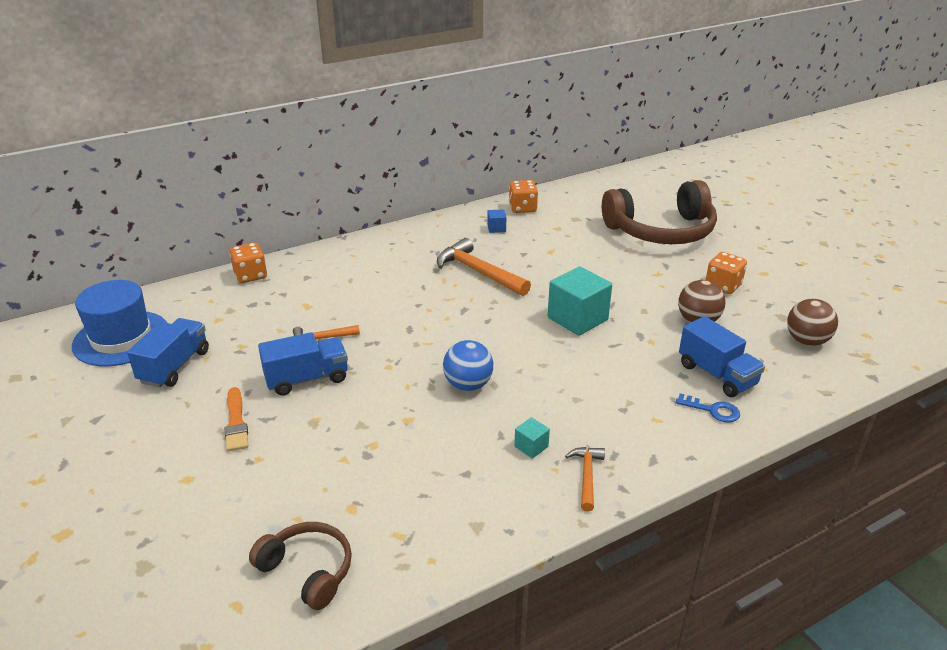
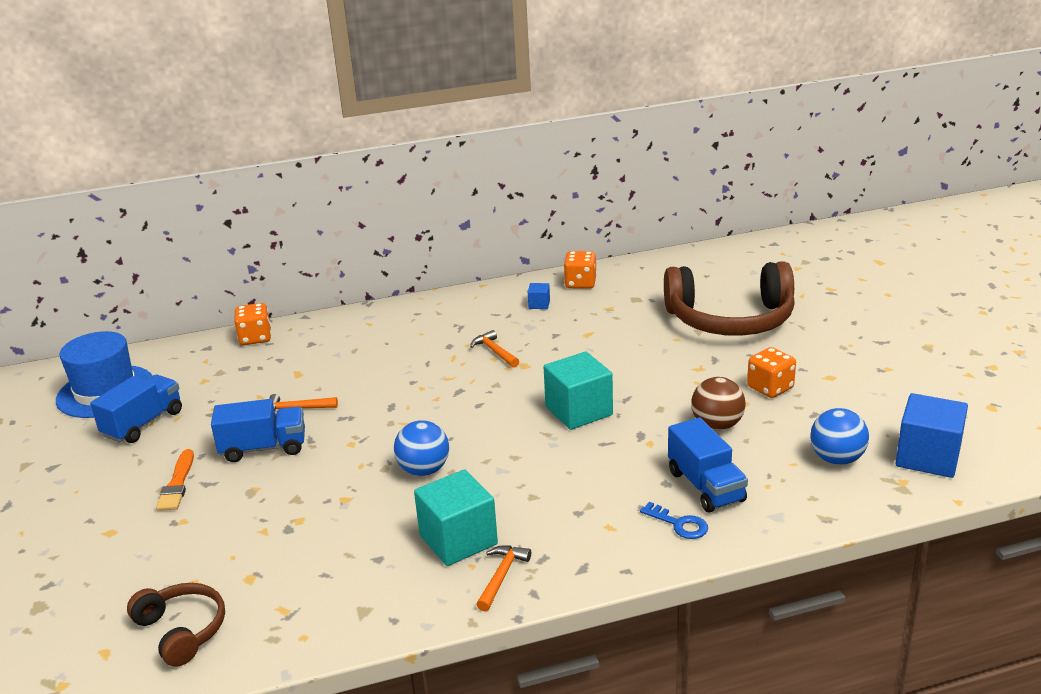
camera: 15 degrees right, 5 degrees down
orange hammer [437,238,531,296] -> orange hammer [470,330,519,368], size x0.54
turquoise cube [514,417,550,459] -> turquoise cube [414,470,498,566], size x2.18
brown ball [787,299,838,346] -> blue ball [810,408,869,465]
none -> blue cube [895,393,968,478]

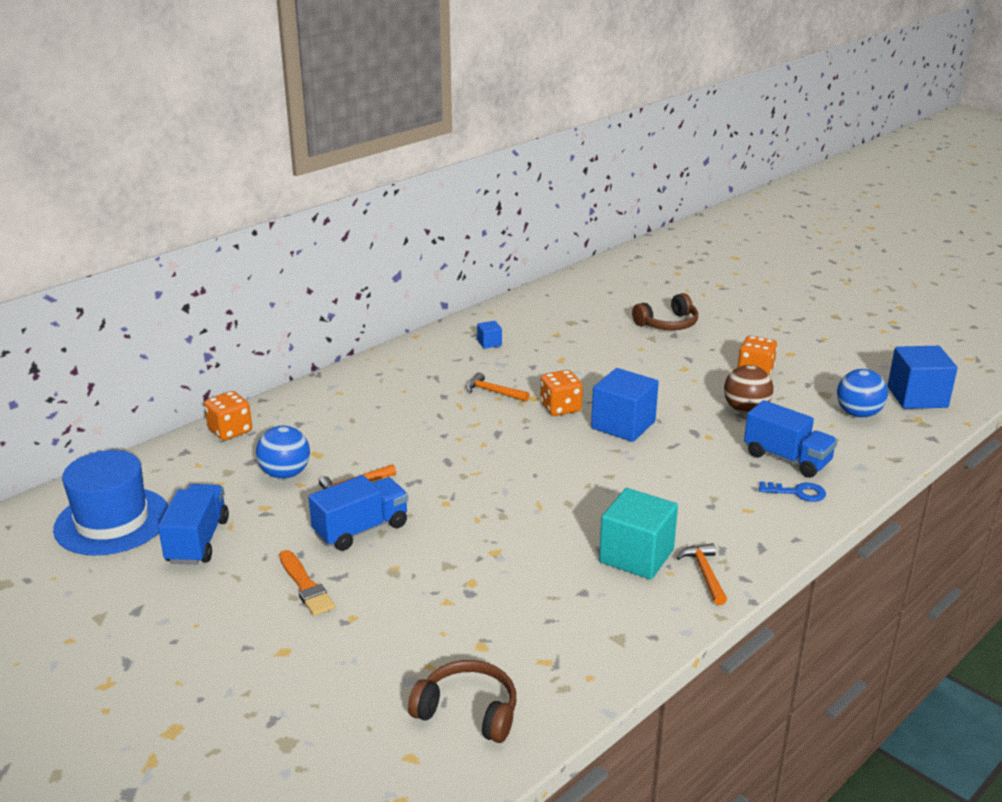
camera: 30 degrees left, 0 degrees up
blue ball [394,420,449,476] -> blue ball moved to [256,426,310,479]
turquoise cube [544,352,613,430] -> blue cube [591,368,659,442]
orange dice [564,251,597,289] -> orange dice moved to [540,370,583,416]
brown headphones [664,261,795,336] -> brown headphones [632,293,698,330], size x0.52

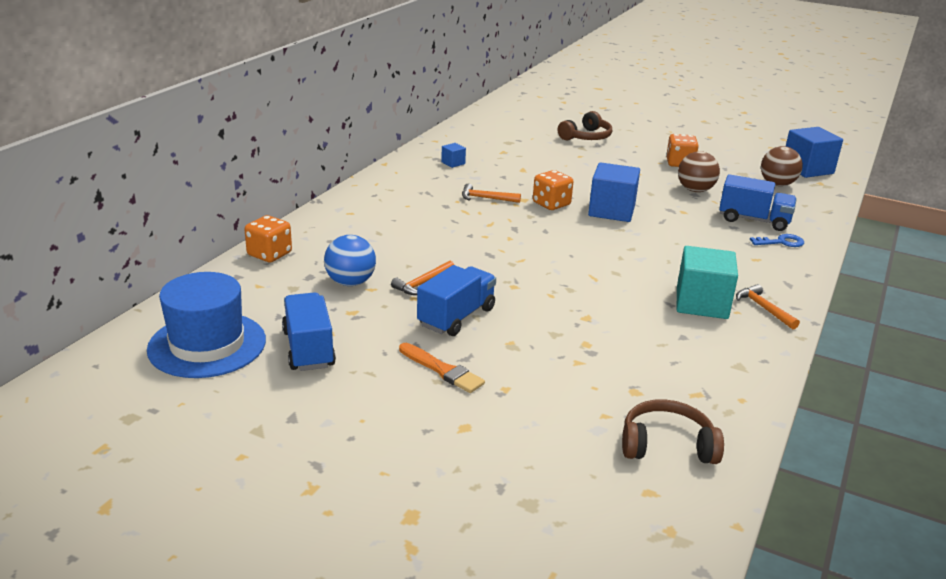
camera: 20 degrees left, 0 degrees up
blue ball [837,369,888,418] -> brown ball [761,146,803,186]

